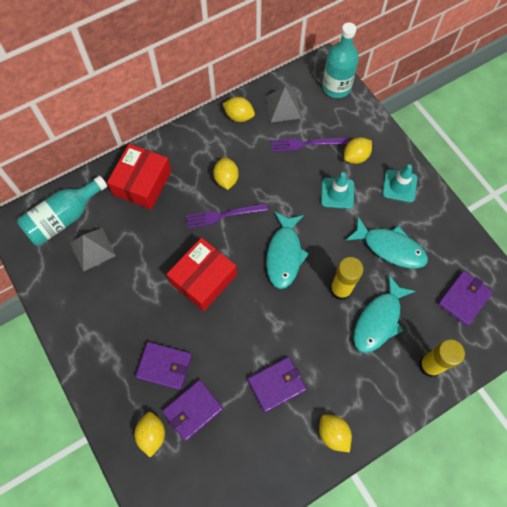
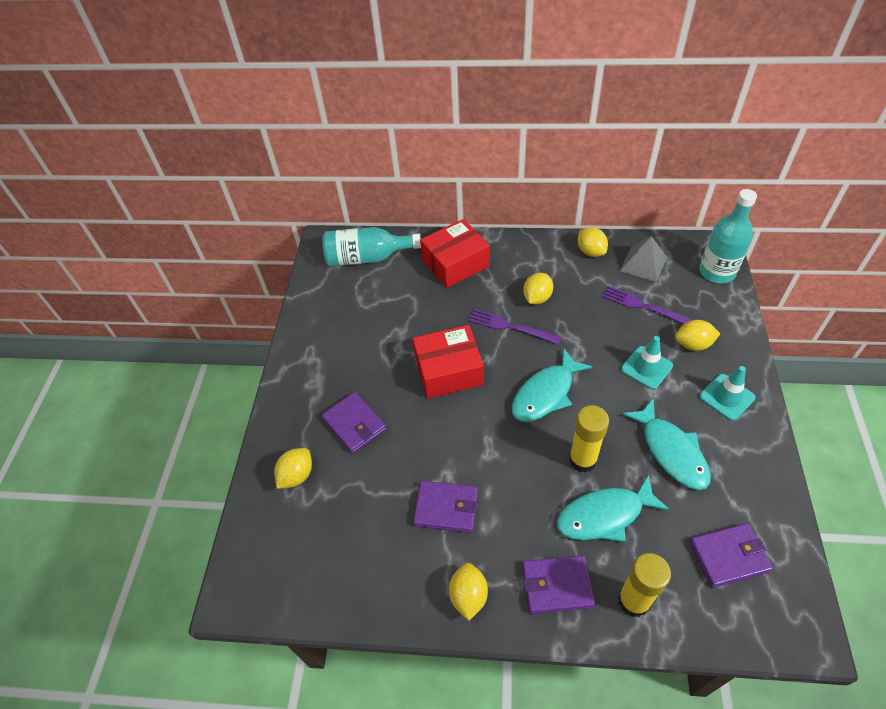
camera: 40 degrees right, 15 degrees down
grey pyramid [70,228,116,272] -> none
purple wallet [162,380,223,441] -> purple wallet moved to [522,555,595,614]

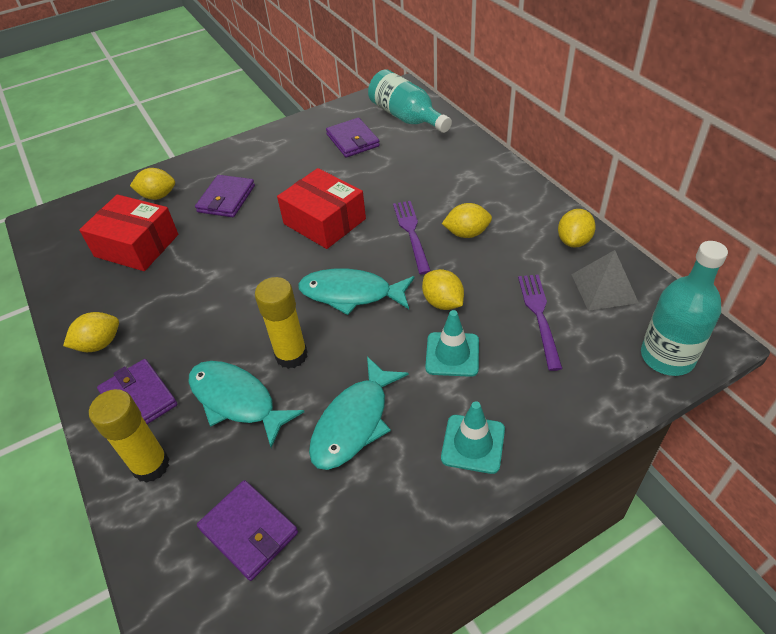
camera: 55 degrees right, 5 degrees down
purple wallet [413,481,478,533] -> purple wallet moved to [326,118,380,158]
red box [420,219,490,288] -> red box moved to [79,194,178,271]
yellow lemon [675,320,720,351] -> yellow lemon moved to [422,269,464,310]

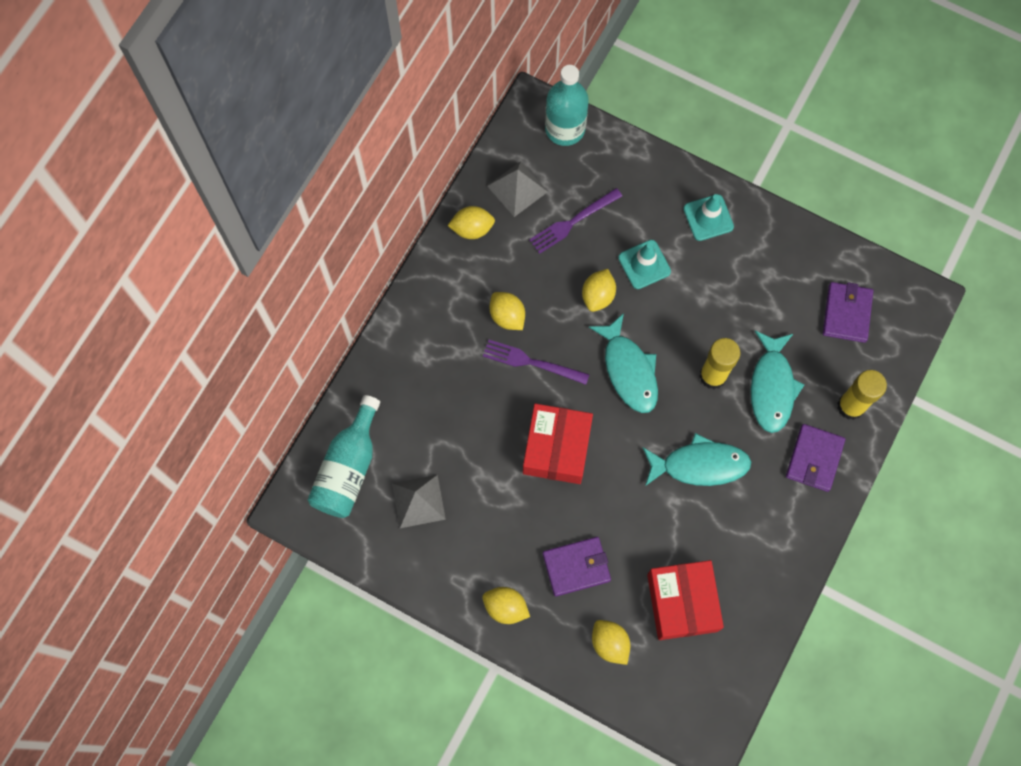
camera: 125 degrees left, 25 degrees up
yellow lemon [63,312,119,352] -> yellow lemon moved to [482,587,530,624]
turquoise fish [309,357,409,470] -> turquoise fish moved to [643,433,751,486]
purple wallet [326,118,380,158] -> grey pyramid [392,475,446,528]
purple fork [393,201,431,274] -> purple fork turned 60 degrees clockwise [483,340,589,385]

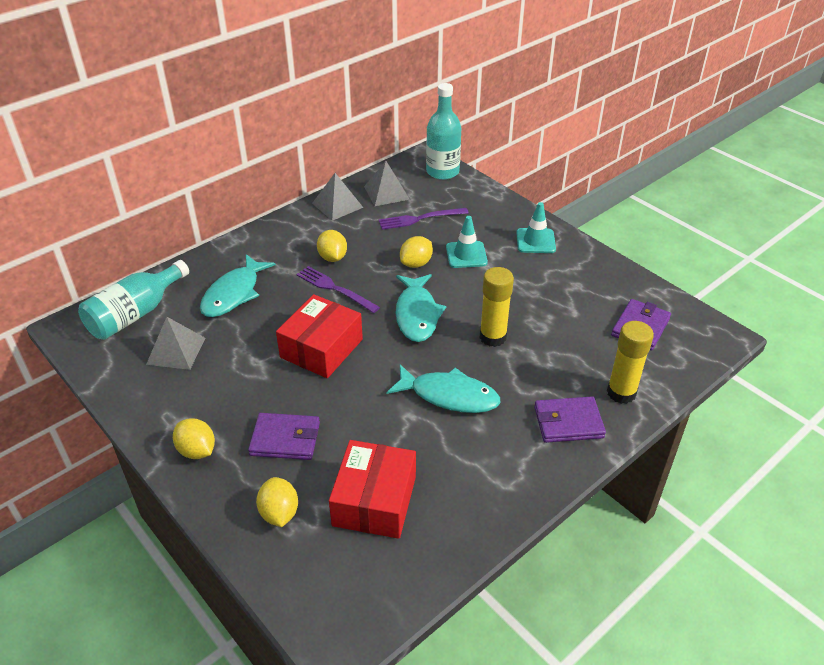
camera: 20 degrees right, 30 degrees down
yellow lemon [447,206,495,239] -> grey pyramid [312,173,363,221]
turquoise fish [751,331,805,433] -> turquoise fish moved to [200,254,276,317]
purple wallet [786,424,845,492] -> purple wallet turned 45 degrees clockwise [534,396,606,443]

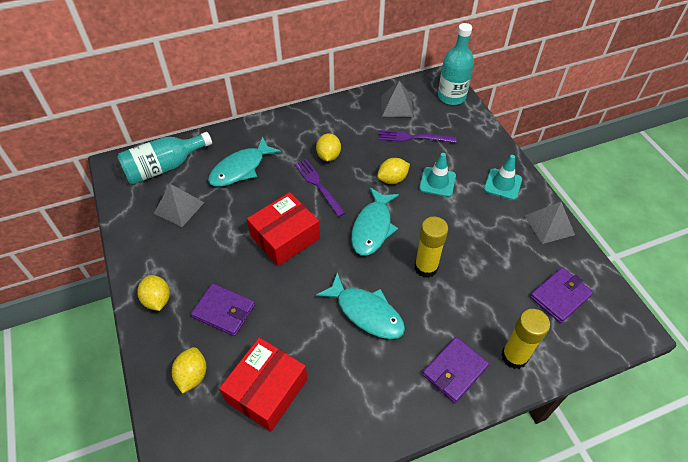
camera: 20 degrees right, 10 degrees up
grey pyramid [312,173,363,221] -> grey pyramid moved to [525,202,575,244]
purple wallet [534,396,606,443] -> purple wallet turned 60 degrees counterclockwise [422,337,489,403]

